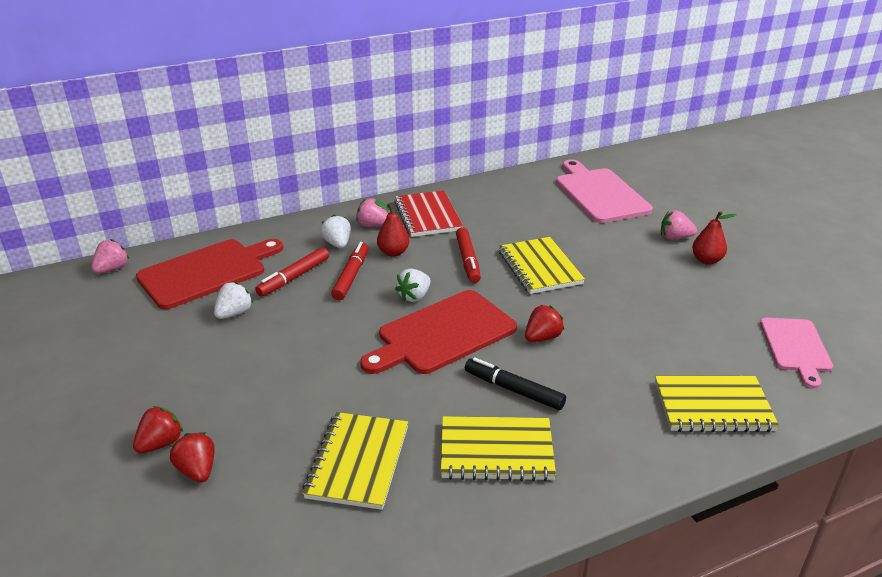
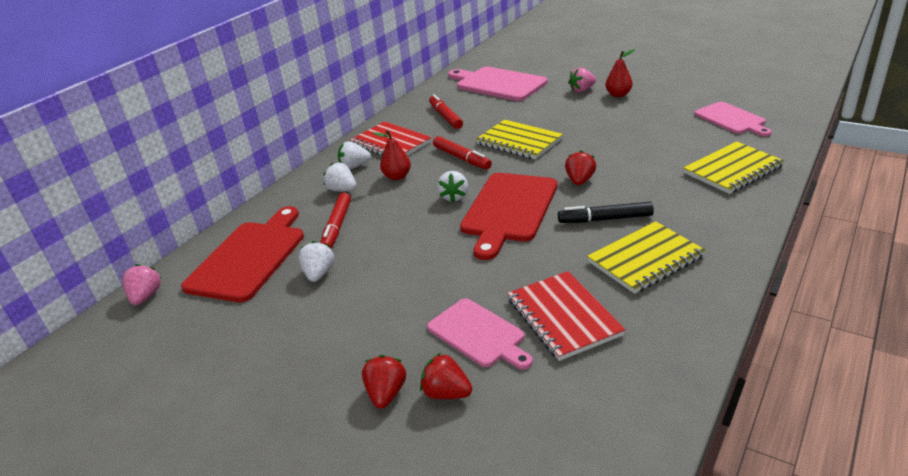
camera: 30 degrees left, 0 degrees up
yellow notebook [303,412,408,510] -> red notebook [508,271,626,361]
red marker [331,242,368,301] -> red marker moved to [429,94,463,129]
pink strawberry [356,198,388,227] -> white strawberry [338,141,371,169]
none -> pink cutting board [427,298,533,370]

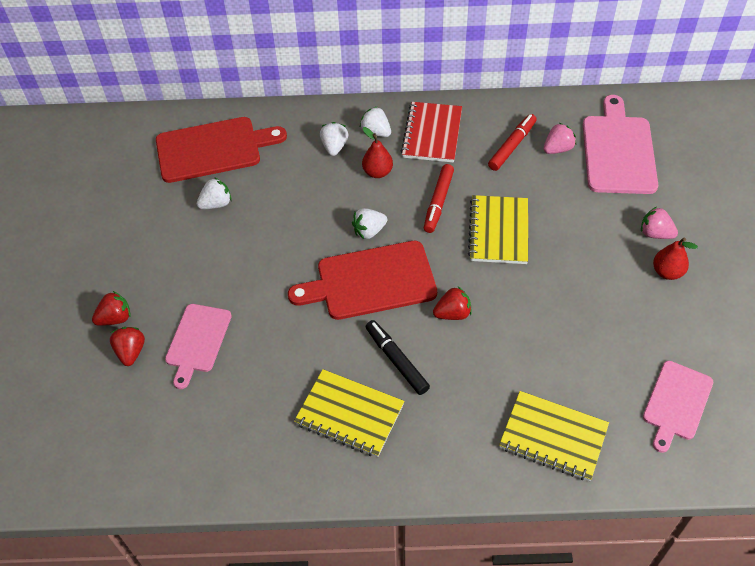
camera: 55 degrees right, 20 degrees up
pink strawberry [122,264,161,305] -> pink strawberry moved to [544,123,576,154]
red marker [320,193,351,249] -> none
red notebook [508,271,626,361] -> none

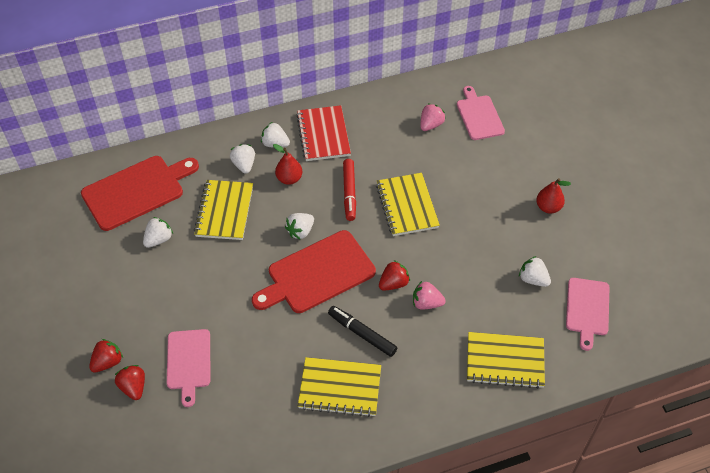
camera: 20 degrees left, 0 degrees up
red marker [488,114,537,171] -> none
pink cutting board [583,95,658,194] -> pink cutting board [457,86,505,140], size x0.63
pink strawberry [641,207,678,239] -> pink strawberry moved to [413,281,446,310]
none -> yellow notebook [194,180,253,240]
none -> white strawberry [519,256,551,287]

